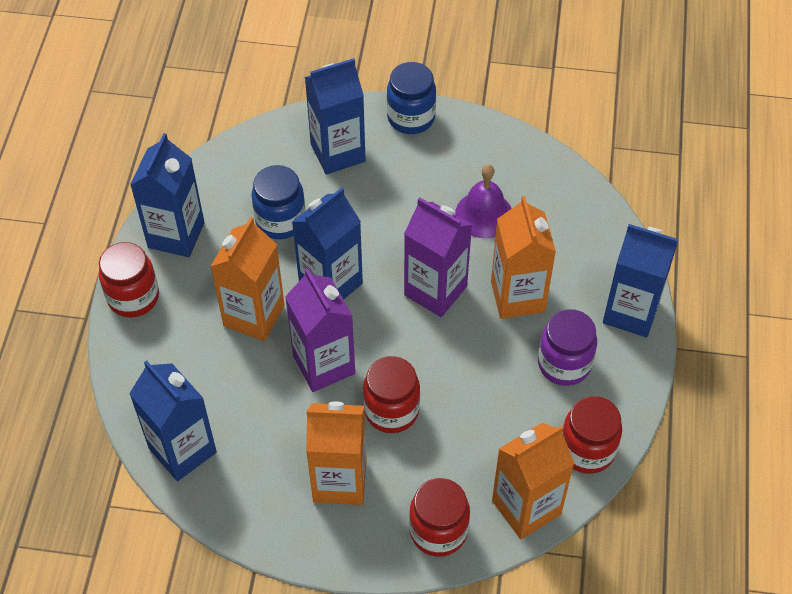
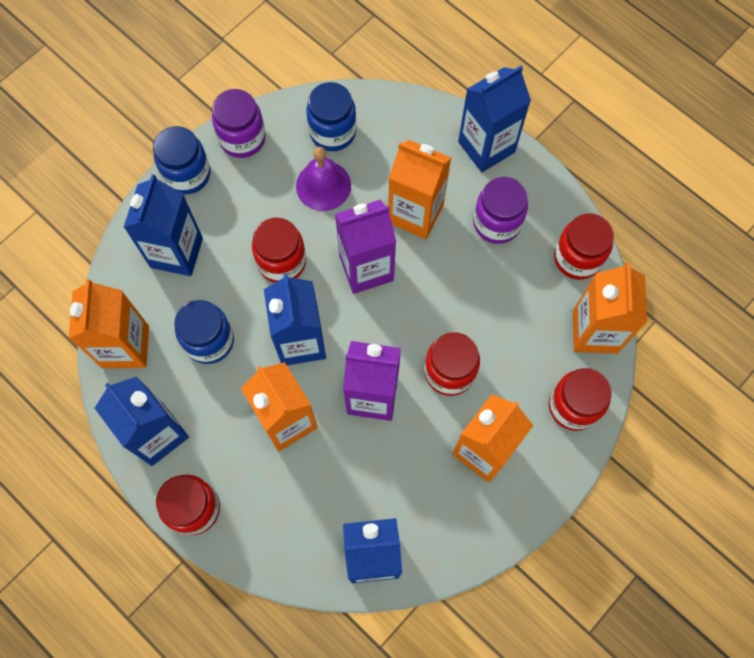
camera: 55 degrees left, 15 degrees up
none -> orange carton [68,279,149,368]
none -> purple jar [212,89,266,158]
none -> red jar [252,218,306,283]
none -> blue jar [306,82,357,151]

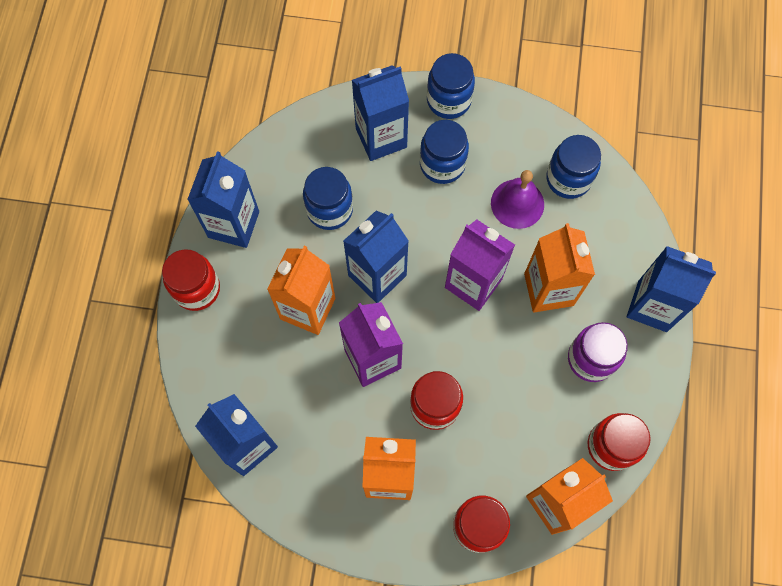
camera: 55 degrees right, 0 degrees up
orange carton [68,279,149,368] -> none
purple jar [212,89,266,158] -> none
red jar [252,218,306,283] -> none
none -> blue jar [420,120,469,184]

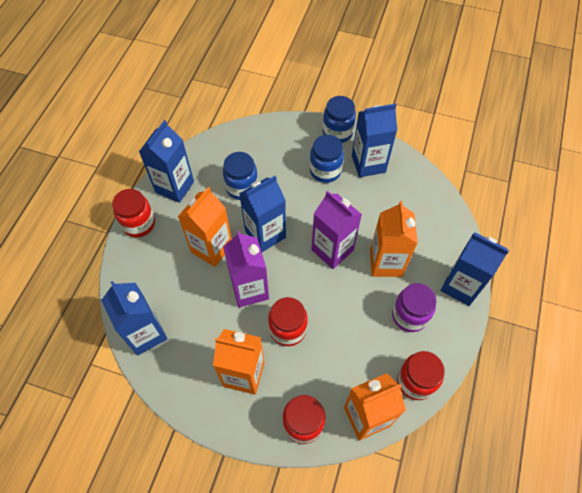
camera: 10 degrees right, 10 degrees down
blue carton [352,65,409,161] -> blue carton moved to [352,103,397,177]
purple bell [491,170,544,229] -> none
blue jar [546,135,601,199] -> none

